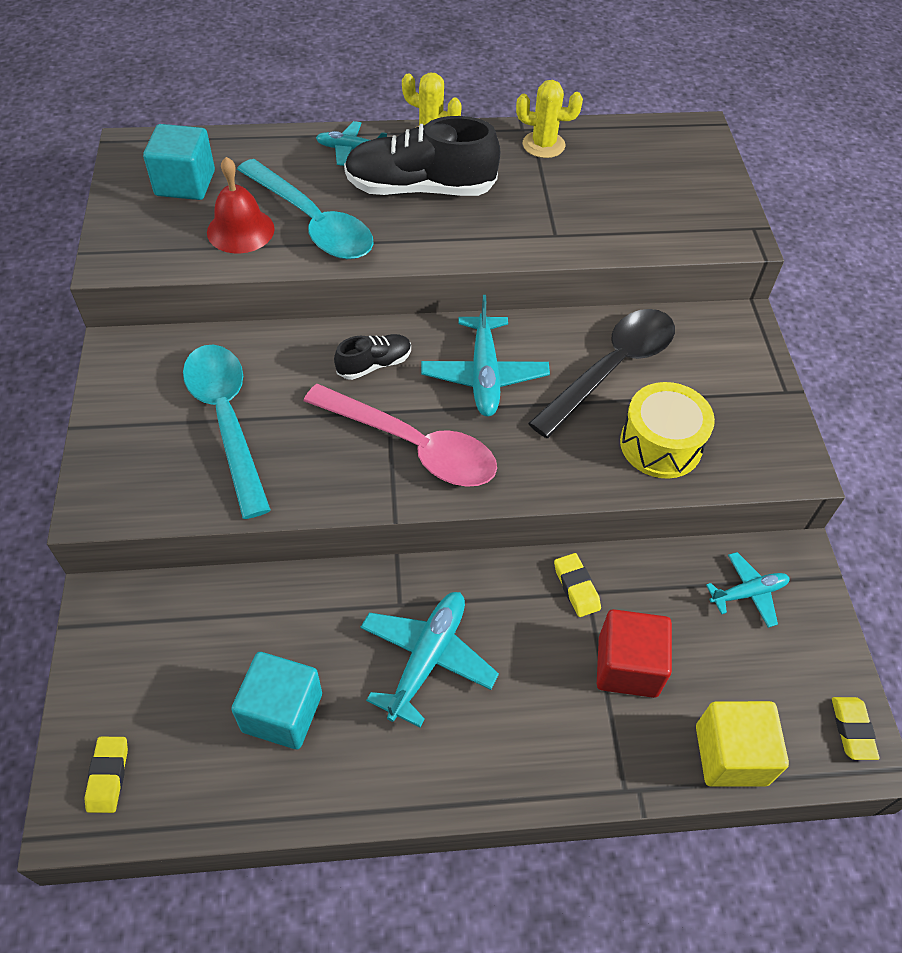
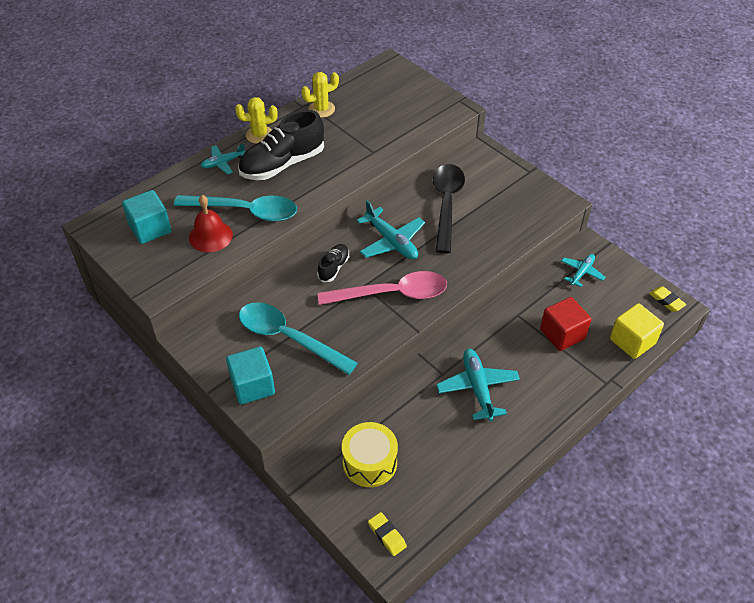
camera: 35 degrees left, 5 degrees down
turquoise cube [231,652,322,749] -> turquoise cube moved to [226,347,275,404]
yellow eraser [554,553,601,617] -> none
yellow drum [620,382,715,479] -> yellow drum moved to [342,422,398,487]

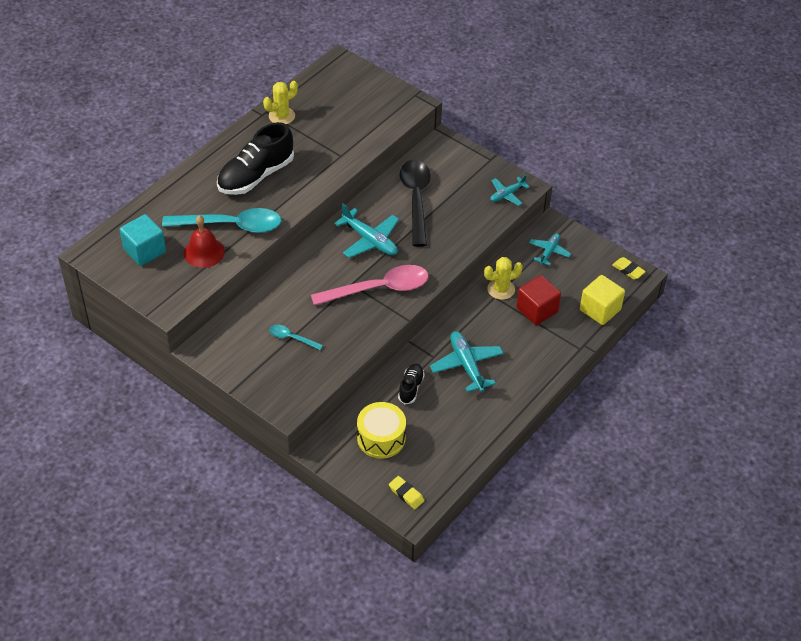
camera: 10 degrees left, 0 degrees up
turquoise plane [201,143,246,174] -> turquoise plane moved to [490,175,530,206]
turquoise cube [226,347,275,404] -> none
yellow cactus [235,97,278,144] -> yellow cactus moved to [484,257,523,300]
turquoise spoon [239,302,358,375] -> turquoise spoon [269,325,323,350], size x0.47
black shoe [317,244,349,282] -> black shoe moved to [398,364,425,404]

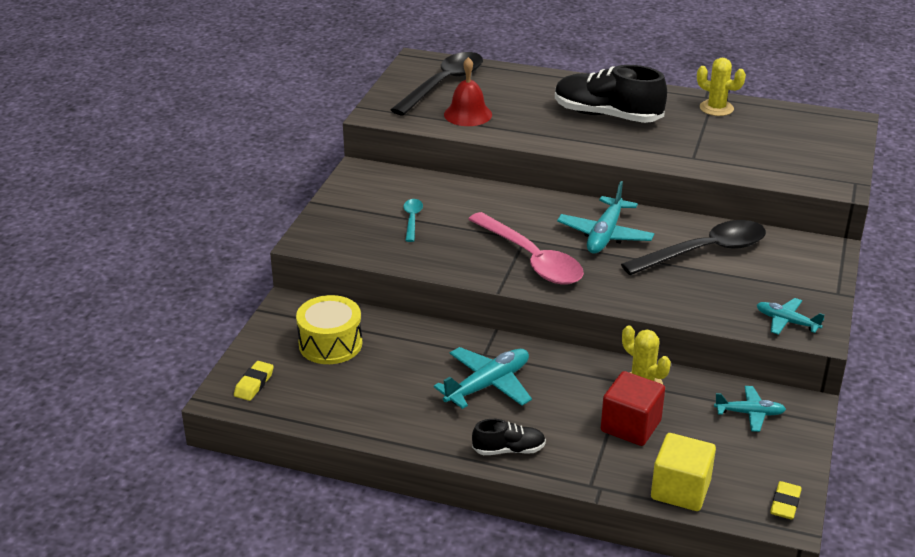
camera: 70 degrees right, 15 degrees down
turquoise cube [120,214,166,266] -> black spoon [391,52,483,116]
turquoise spoon [162,208,282,233] -> none
black shoe [398,364,425,404] -> black shoe moved to [472,419,546,455]

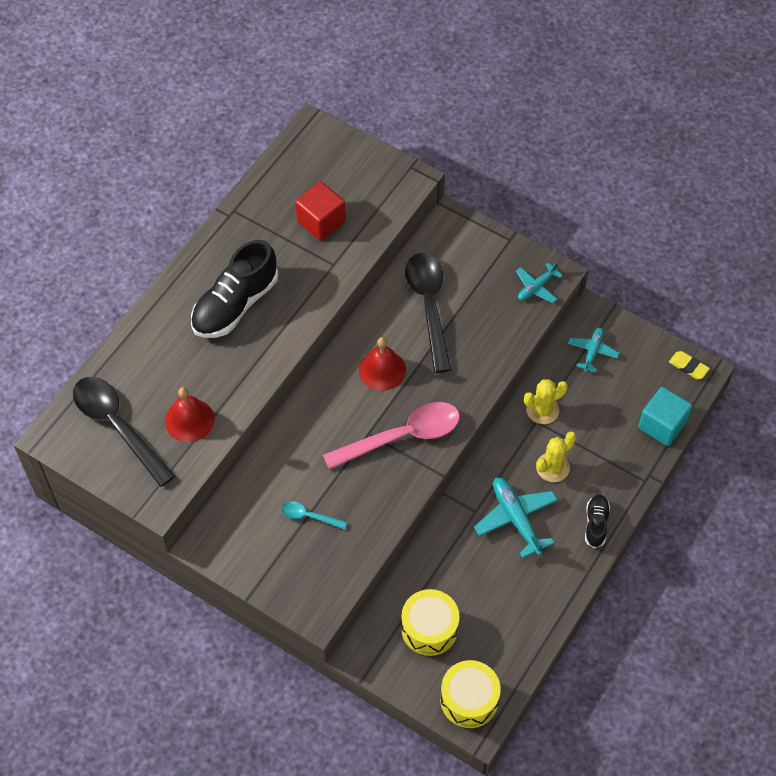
camera: 75 degrees left, 25 degrees up
yellow eraser [234,361,274,401] -> yellow drum [440,660,501,728]
turquoise plane [557,181,655,254] -> red bell [359,337,406,391]
red cube [601,371,665,446] -> red cube moved to [295,182,346,241]
yellow cube [651,433,716,511] -> turquoise cube [638,387,692,446]
yellow cactus [697,58,746,116] -> yellow cactus moved to [536,431,576,482]

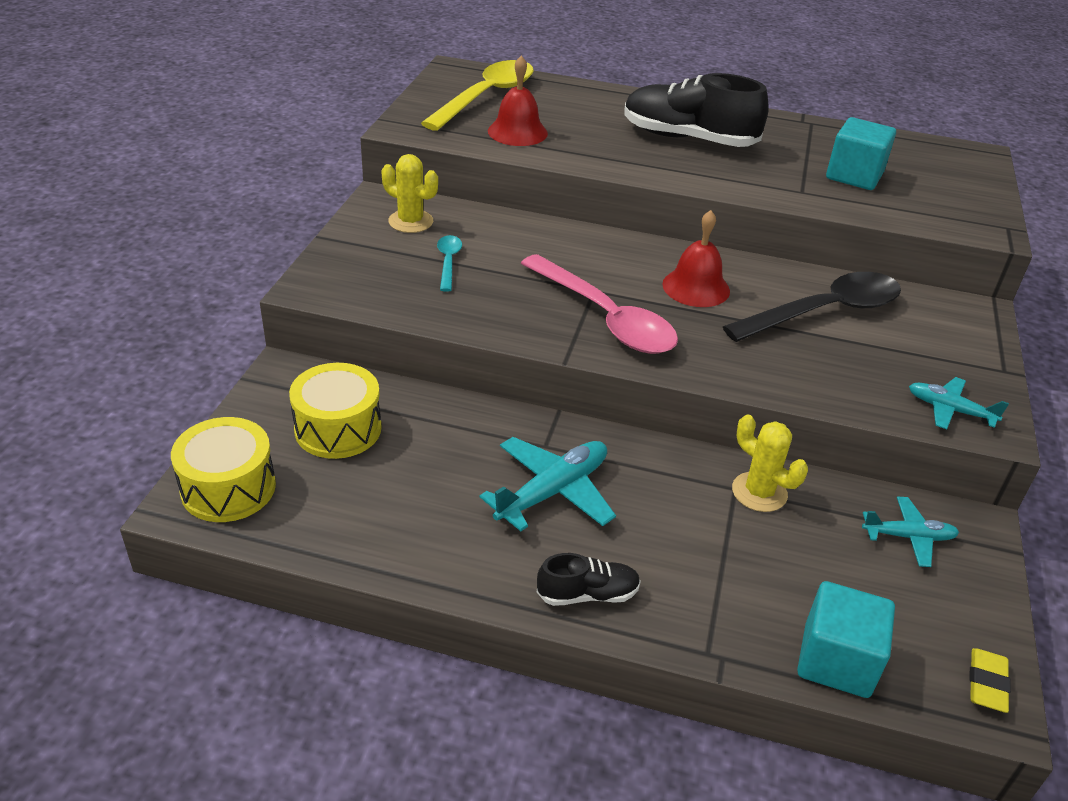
camera: 70 degrees right, 20 degrees down
black spoon [73,377,175,487] -> yellow spoon [421,60,534,131]
red cube [295,182,346,241] -> turquoise cube [826,117,896,190]
yellow cactus [536,431,576,482] -> yellow cactus moved to [382,154,438,233]

